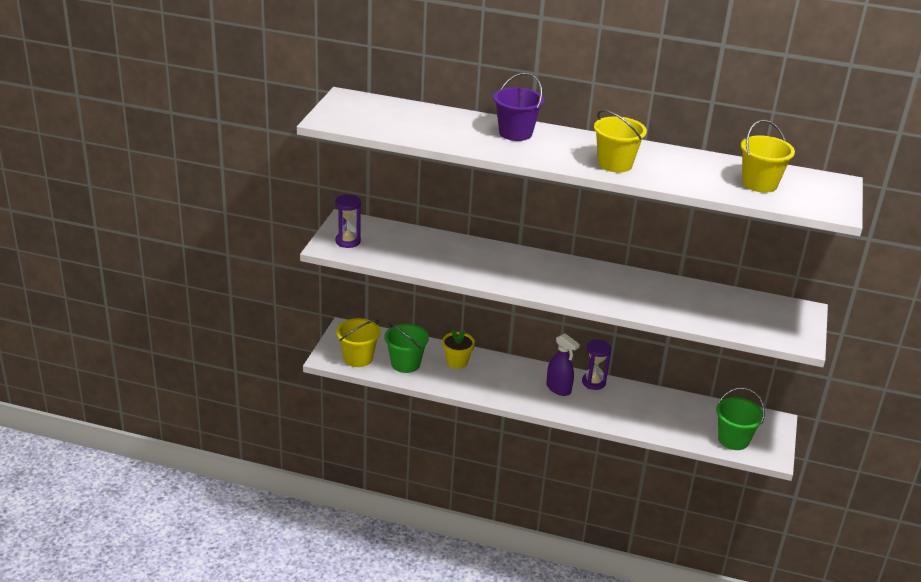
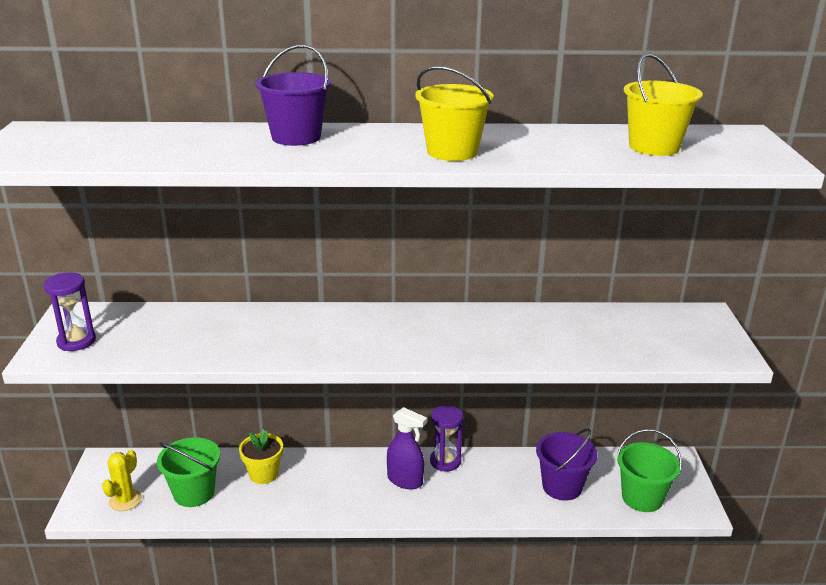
camera: 15 degrees left, 5 degrees down
yellow bucket [336,318,381,367] -> yellow cactus [102,450,142,511]
none -> purple bucket [536,428,597,501]

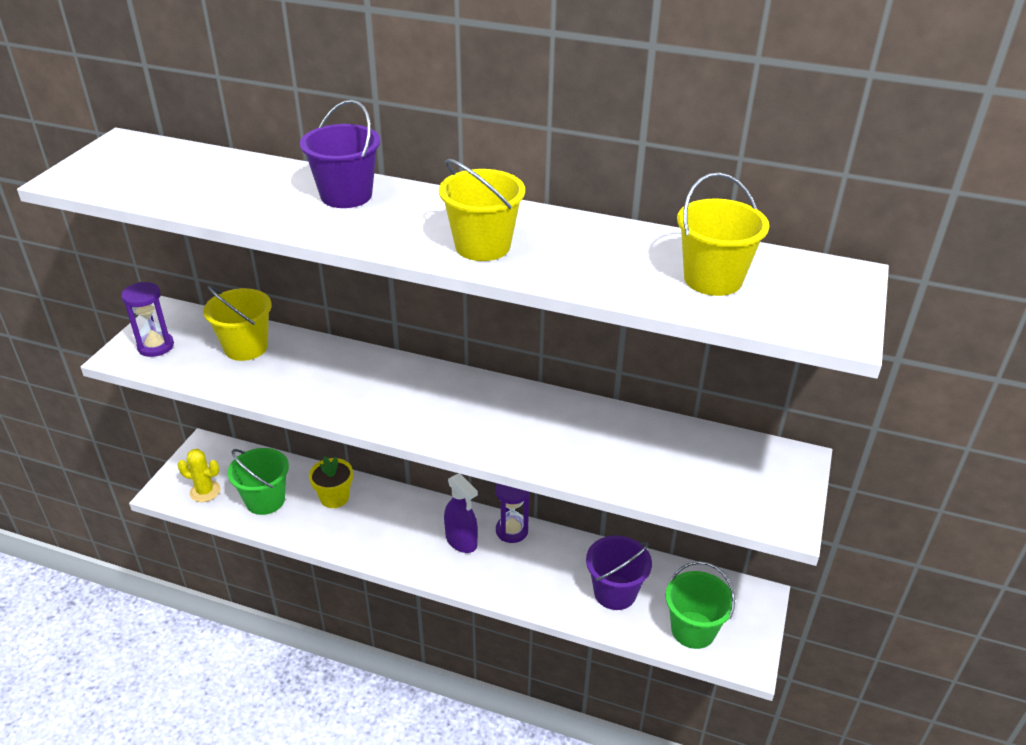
camera: 20 degrees right, 10 degrees up
yellow cactus [102,450,142,511] -> yellow cactus turned 60 degrees clockwise [177,449,220,502]
none -> yellow bucket [203,285,272,361]

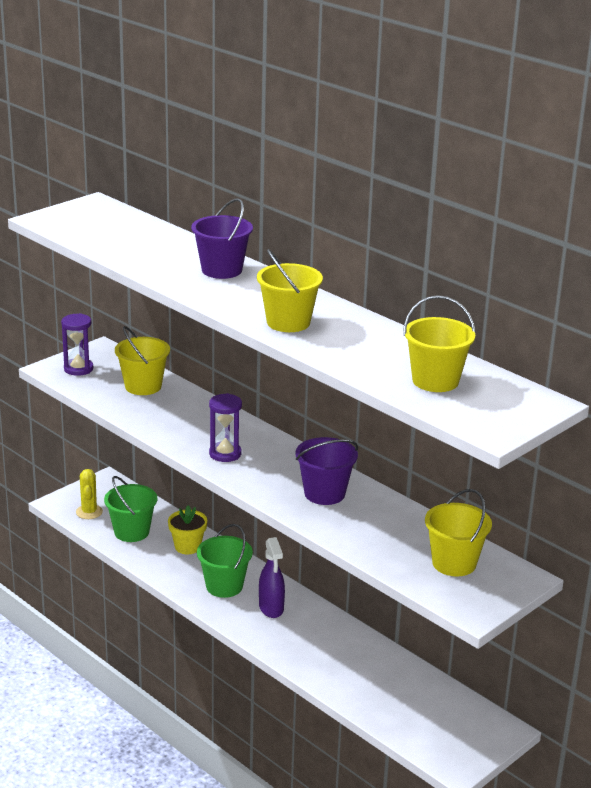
camera: 25 degrees right, 10 degrees down
yellow cactus [177,449,220,502] -> yellow cactus turned 45 degrees clockwise [76,469,103,519]
purple hourglass [496,483,529,543] -> purple hourglass moved to [209,393,242,462]
purple bucket [586,535,652,610] -> purple bucket moved to [296,437,358,505]
green bucket [665,561,735,649] -> green bucket moved to [197,524,253,598]
none -> yellow bucket [425,489,492,576]

